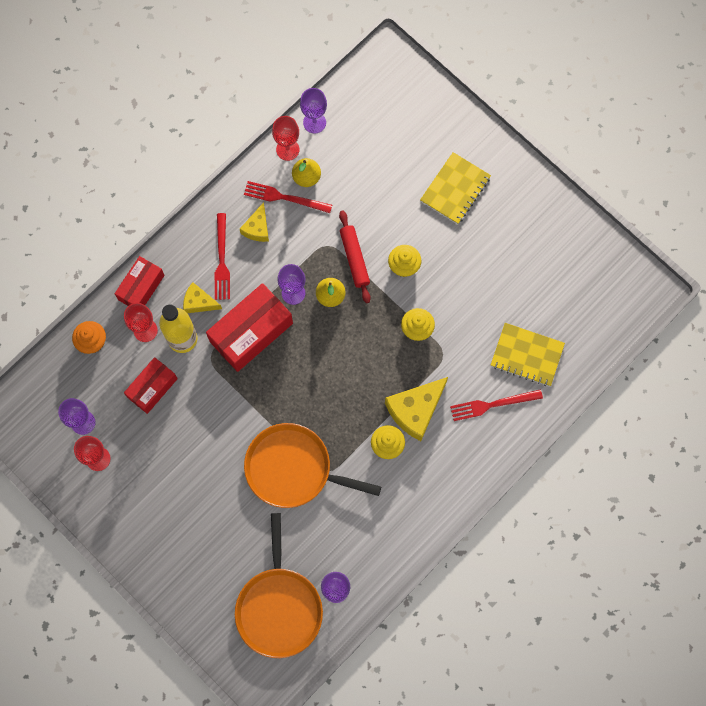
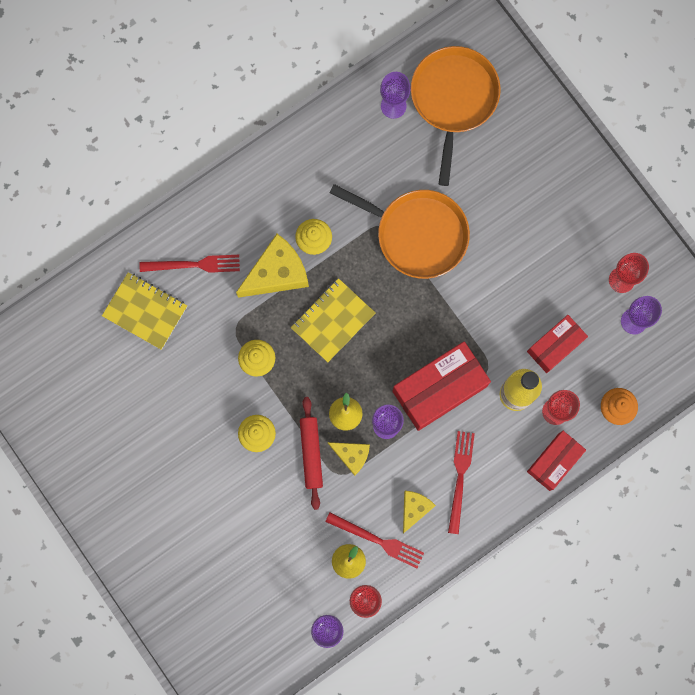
camera: 170 degrees left, 5 degrees up
yellow cheese [183,282,222,313] -> yellow cheese moved to [328,442,370,476]
yellow notebook [420,152,491,224] -> yellow notebook moved to [291,278,375,362]

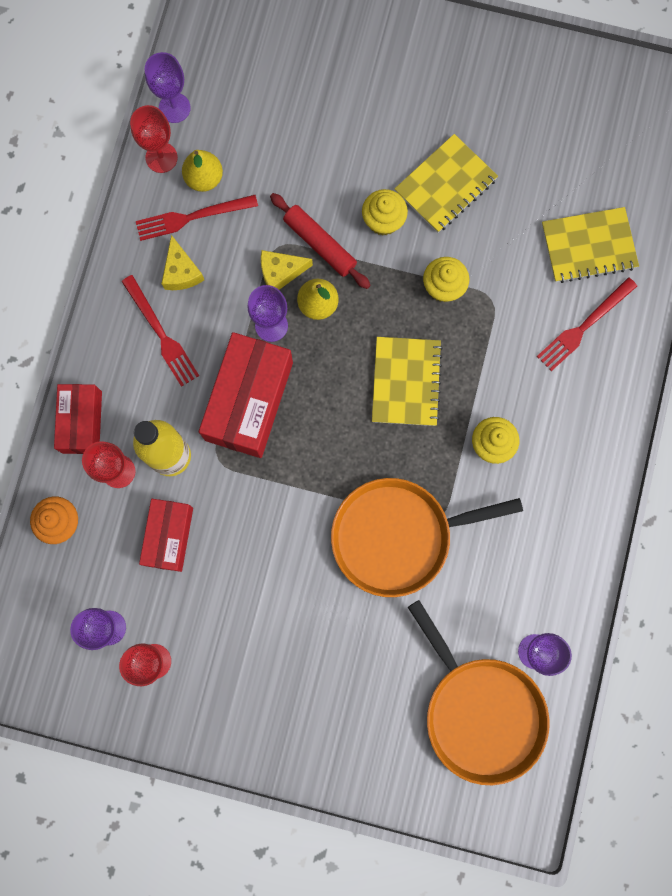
camera: 140 degrees right, 0 degrees up
yellow cheese [236,234,309,298] -> none
none -> yellow notebook [395,134,498,233]

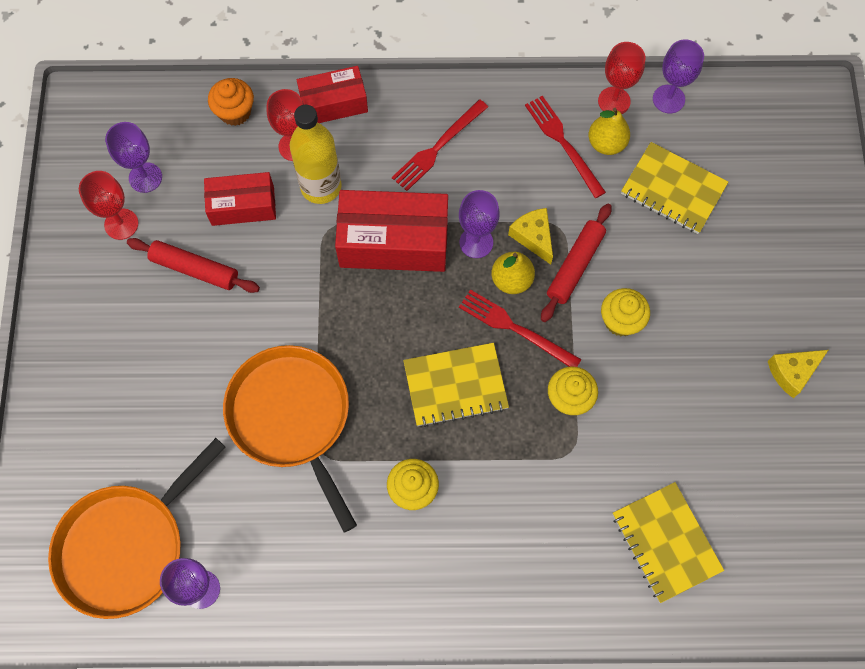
camera: 75 degrees right, 10 degrees down
yellow cheese [161,235,204,290] -> yellow cheese moved to [768,350,828,398]
yellow notebook [395,134,498,233] -> yellow notebook moved to [621,142,728,234]
red fork [537,277,637,371] -> red fork moved to [459,290,582,367]
none -> red rolling pin [127,238,260,293]

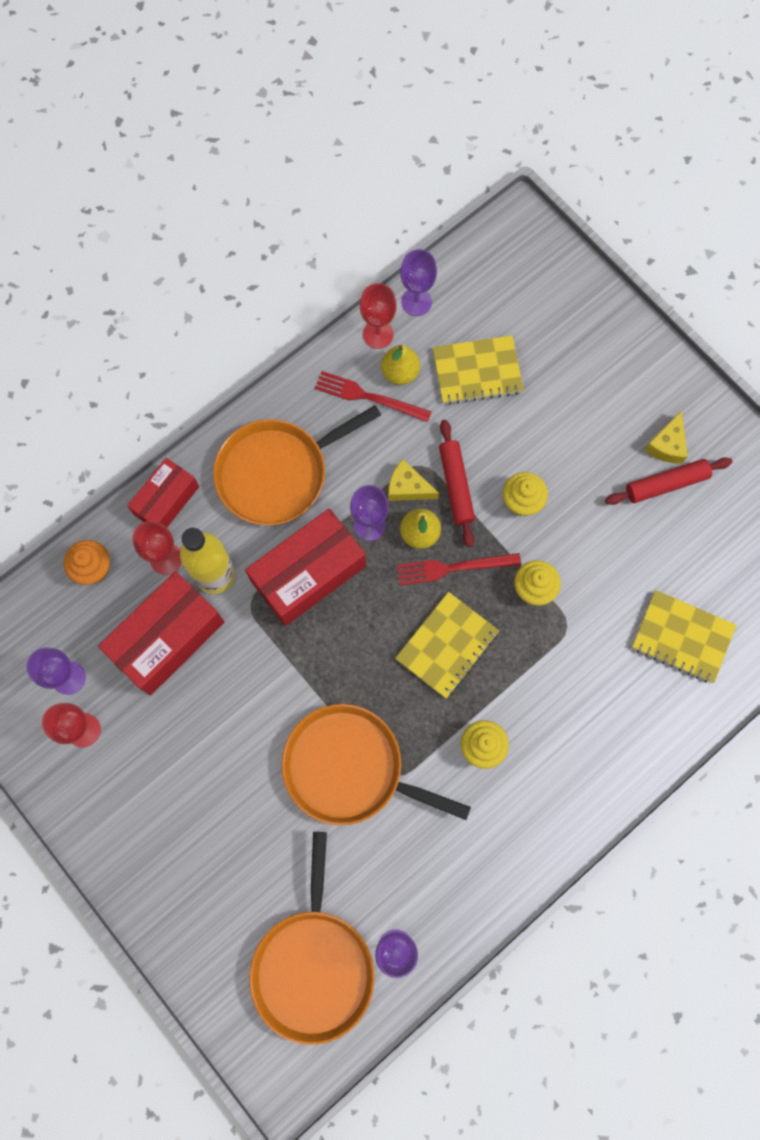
camera: 40 degrees left, 5 degrees up
red rolling pin [127,238,260,293] -> red rolling pin moved to [605,457,732,505]
red box [204,172,276,226] -> red box [98,571,224,695], size x1.61
red fork [392,99,488,191] -> orange pan [213,405,381,526]

